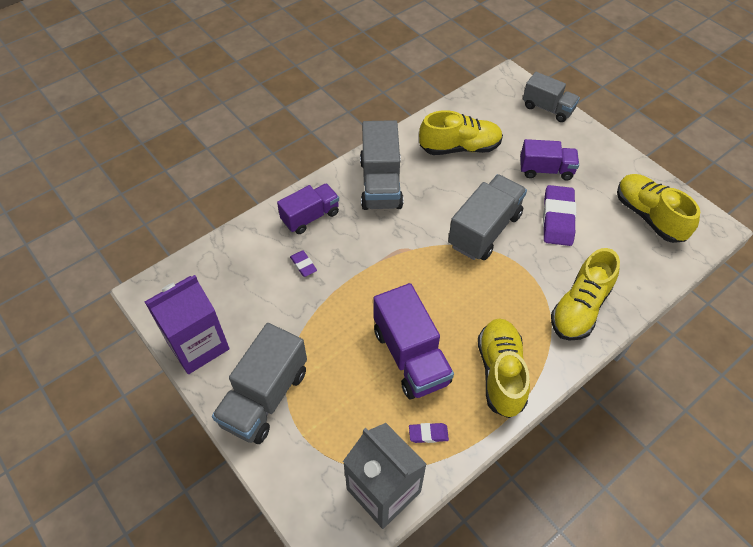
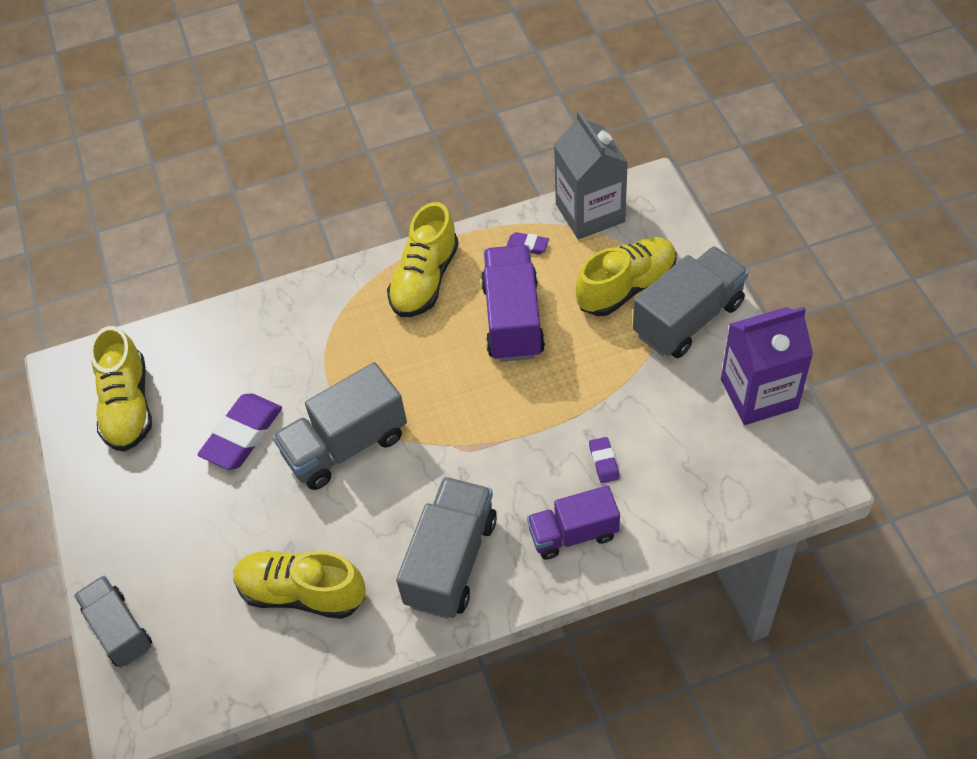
camera: 155 degrees left, 0 degrees up
purple truck [520,139,579,180] -> none
yellow shoe [551,248,620,341] -> yellow shoe moved to [576,237,677,316]

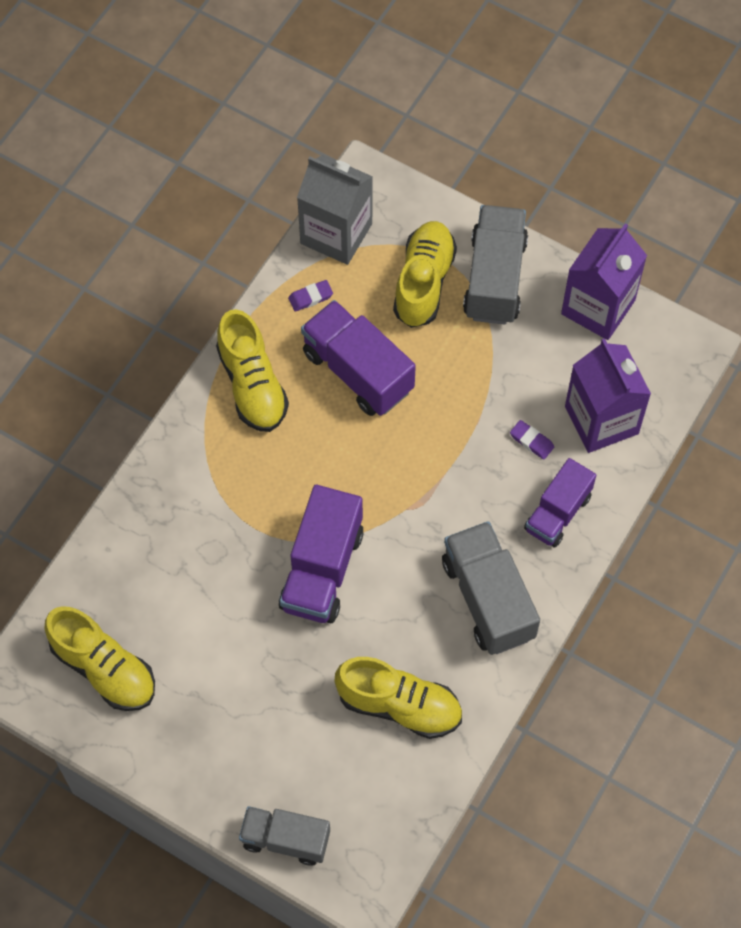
camera: 45 degrees left, 10 degrees up
purple eraser [198,393,282,470] -> none
yellow shoe [233,550,366,619] -> yellow shoe turned 135 degrees counterclockwise [335,657,462,739]
grey truck [273,362,407,490] -> purple truck [279,485,364,623]
none -> purple carton [565,338,651,453]

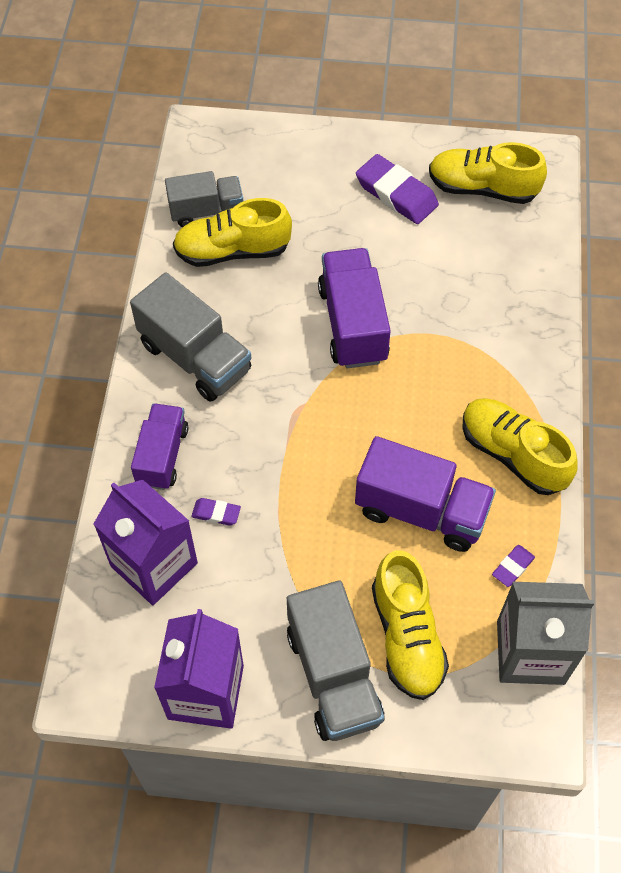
camera: 155 degrees right, 5 degrees down
grey truck [239,806,330,866] -> grey truck moved to [165,171,243,227]
none -> purple eraser [356,154,439,224]

